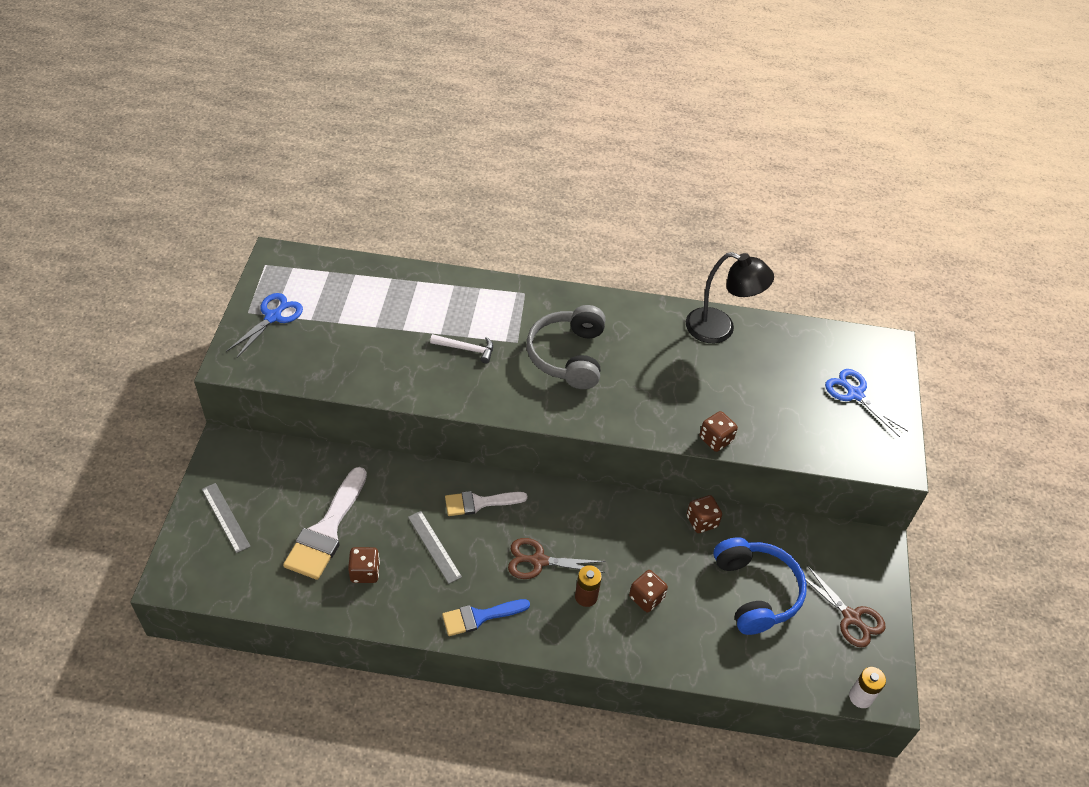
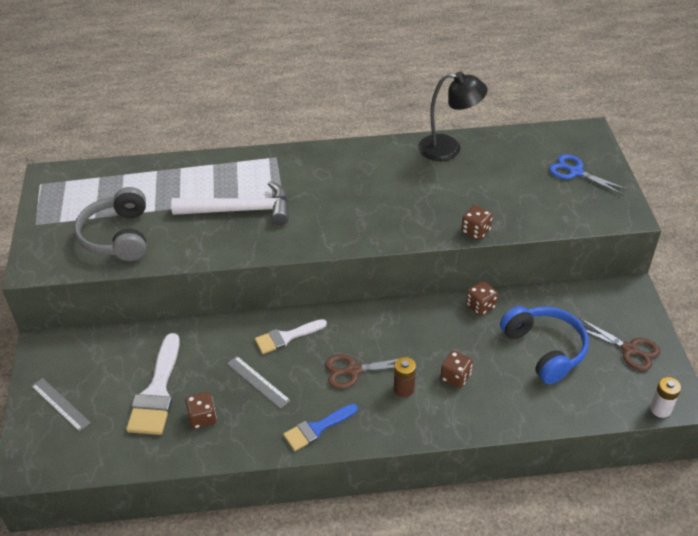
camera: 10 degrees left, 5 degrees down
blue scissors [226,293,303,357] -> none
white hammer [430,334,493,363] -> white hammer [171,181,289,225], size x2.04
grey headphones [527,305,605,389] -> grey headphones moved to [74,187,146,261]

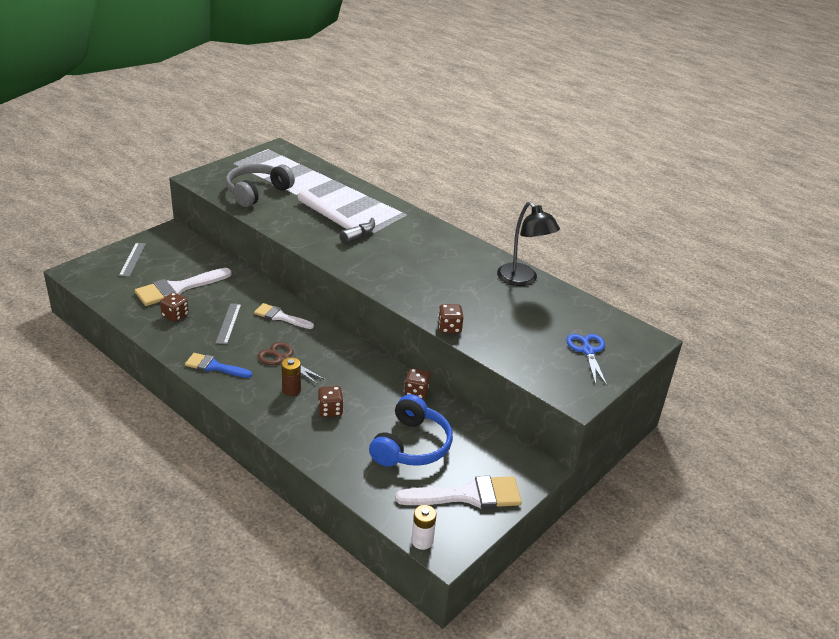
camera: 45 degrees right, 10 degrees down
brown scissors [579,318,660,371] -> white brush [395,476,522,509]

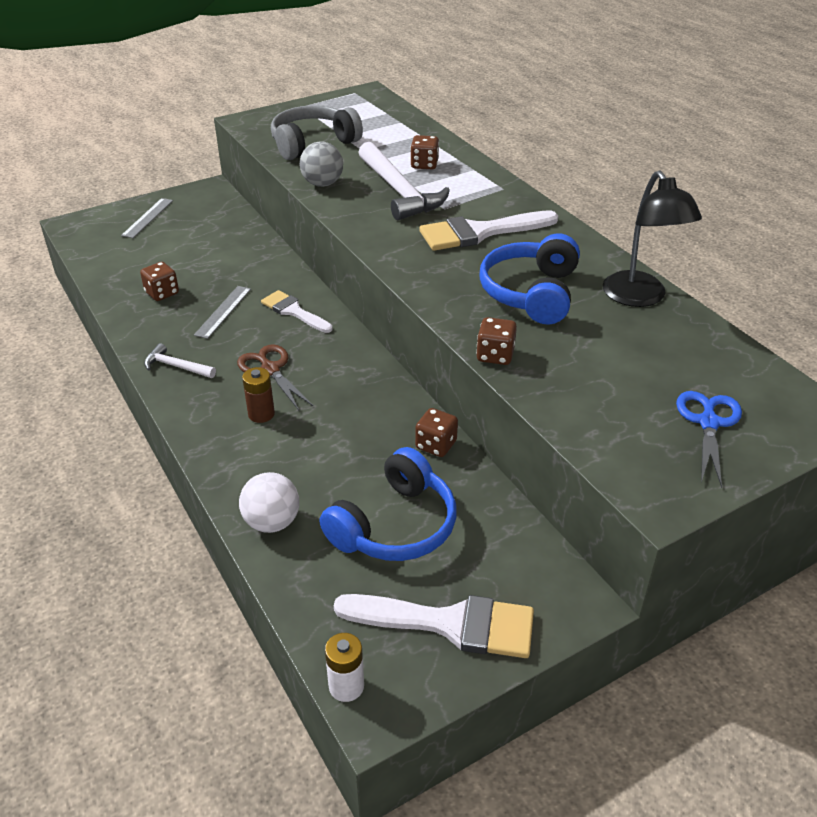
camera: 20 degrees right, 5 degrees up
white brush [135,268,232,306] -> white brush moved to [419,210,558,251]
blue brush [185,353,252,378] -> white hammer [144,343,216,378]
brown dice [318,386,343,417] -> brown dice moved to [410,135,439,169]
none -> white ball [239,472,299,533]
none -> grey ball [300,141,343,187]
none -> blue headphones [479,233,580,324]

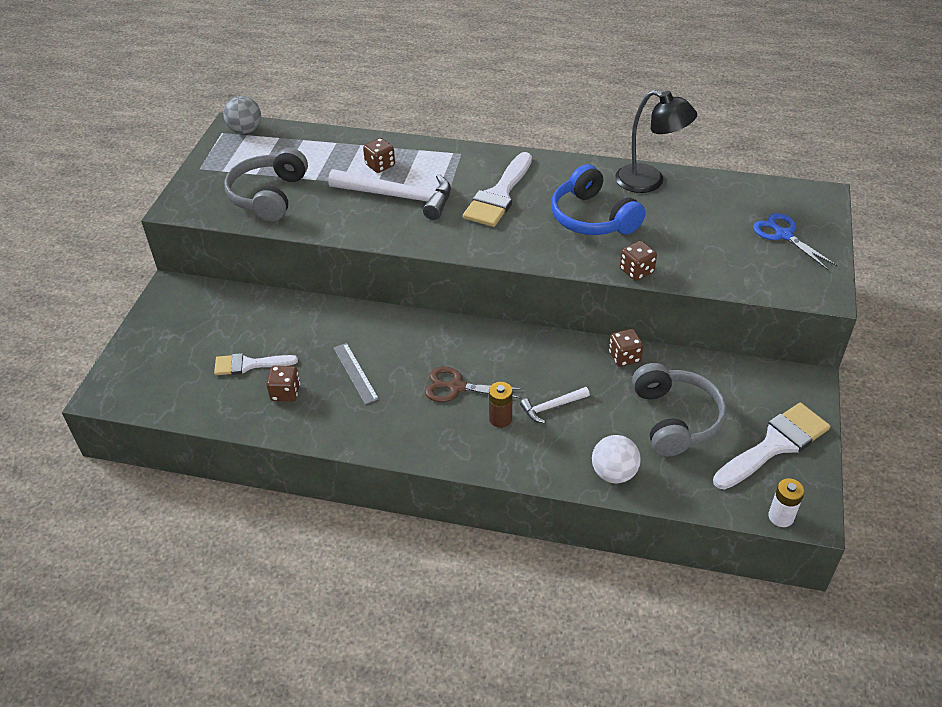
camera: 45 degrees left, 5 degrees up
grey ruler [121,198,173,238] -> none
white hammer [144,343,216,378] -> white hammer moved to [520,387,590,423]
white brush [261,290,333,333] -> white brush moved to [214,353,298,375]
grey ball [300,141,343,187] -> grey ball moved to [223,96,261,134]
blue headphones [319,447,456,561] -> grey headphones [632,363,727,456]

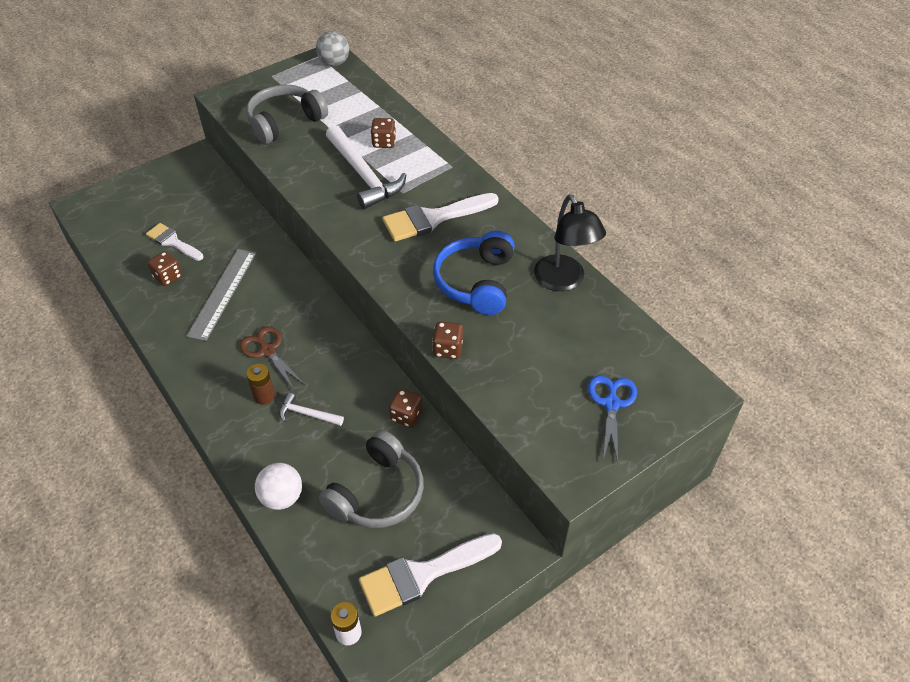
camera: 40 degrees right, 5 degrees up
grey ruler [334,343,379,405] -> grey ruler [186,249,256,341], size x1.59
white brush [713,403,830,490] -> white brush turned 150 degrees clockwise [359,533,502,616]

